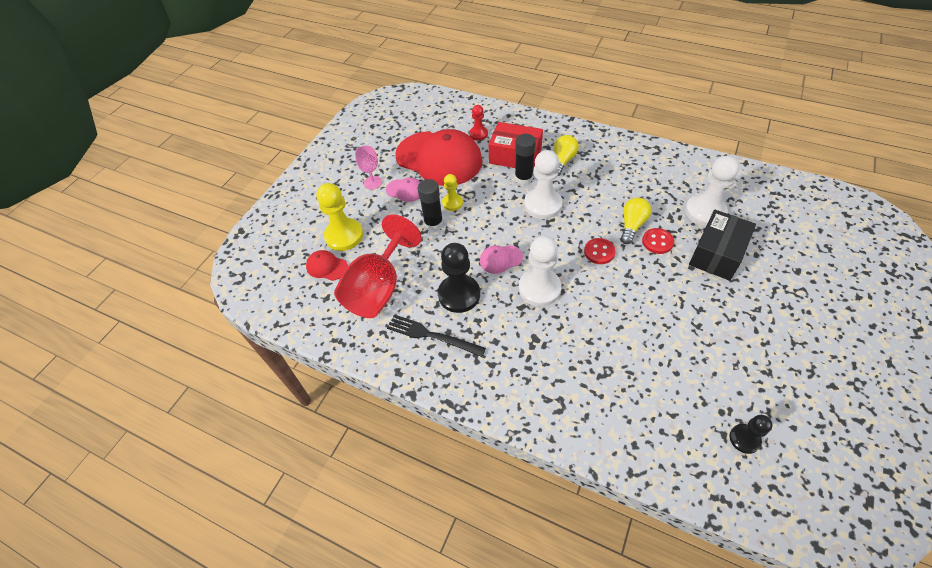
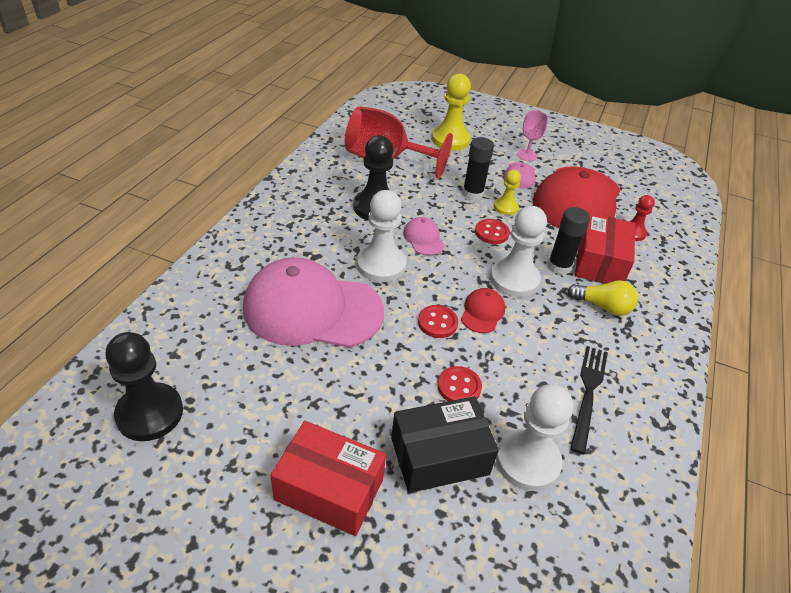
camera: 80 degrees right, 10 degrees down
red cap [306,250,348,281] -> red cap moved to [461,288,505,333]
black fork [387,314,486,357] -> black fork moved to [570,346,608,454]
yellow light bulb [621,197,651,244] -> none
black box [689,210,756,281] -> black box turned 45 degrees counterclockwise [391,396,499,493]
black pawn [729,415,773,454] -> black pawn [106,332,183,441], size x1.78
none -> pink cap [243,257,384,348]
none -> red box [270,421,386,536]
none -> red button [475,219,510,244]

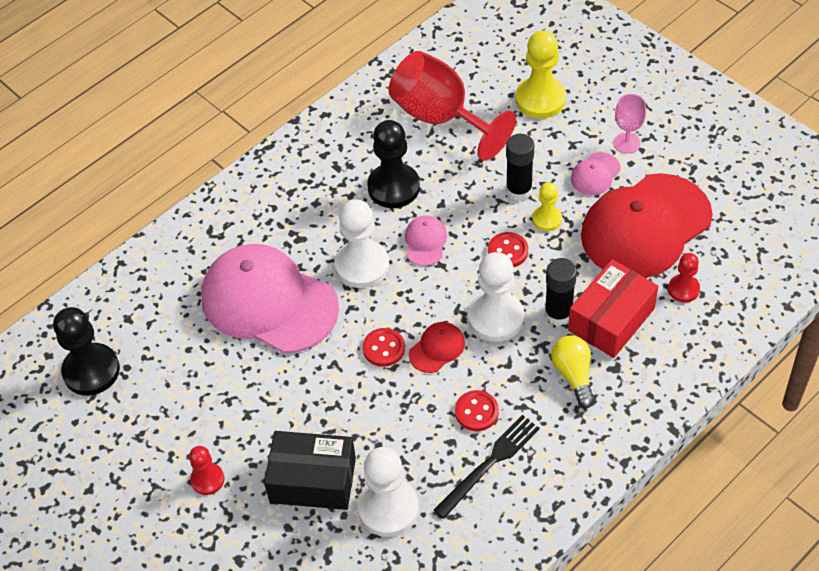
camera: 30 degrees right, 10 degrees up
red box [270,421,386,536] -> red pawn [189,446,225,495]
red button [438,366,482,401] -> red button moved to [455,390,499,431]
yellow light bulb [567,280,638,316] -> yellow light bulb turned 150 degrees counterclockwise [551,335,594,408]

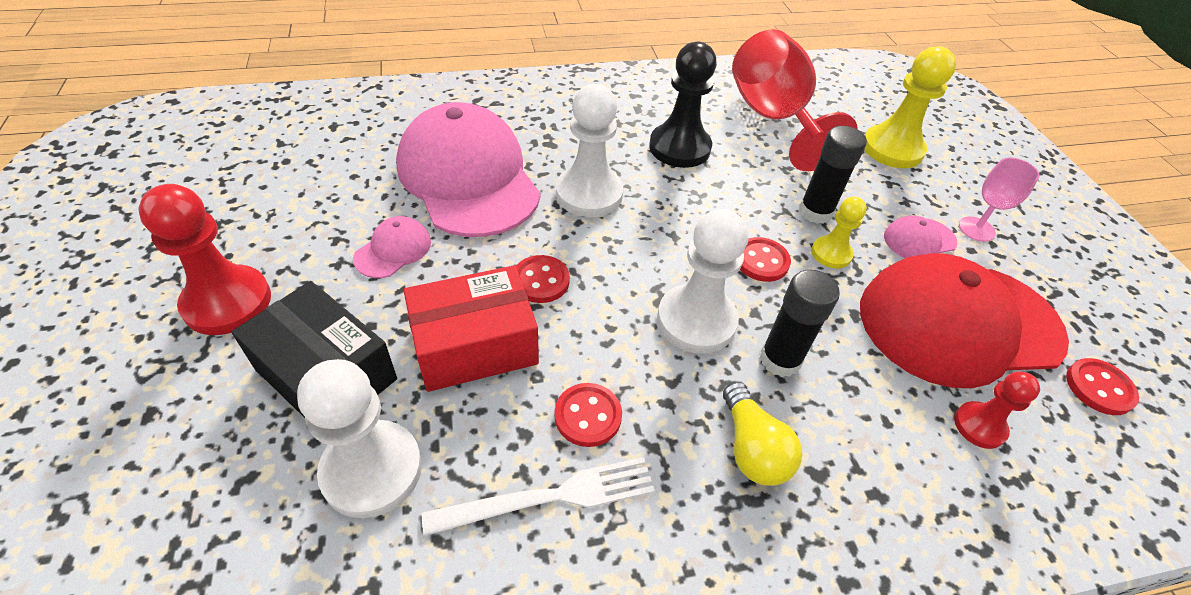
camera: 25 degrees right, 5 degrees down
black pawn [53,307,120,396] -> none
red pawn [189,446,225,495] -> red pawn [138,184,271,335], size x1.78
pink cap [405,215,447,266] -> pink cap moved to [353,216,431,278]
red cap [409,322,465,373] -> none
black fork [434,415,540,519] -> white fork [422,457,655,536]
yellow light bulb [551,335,594,408] -> yellow light bulb turned 150 degrees clockwise [723,382,802,486]
red box [568,259,658,358] -> red box moved to [404,265,539,392]
none -> red button [1066,358,1139,415]

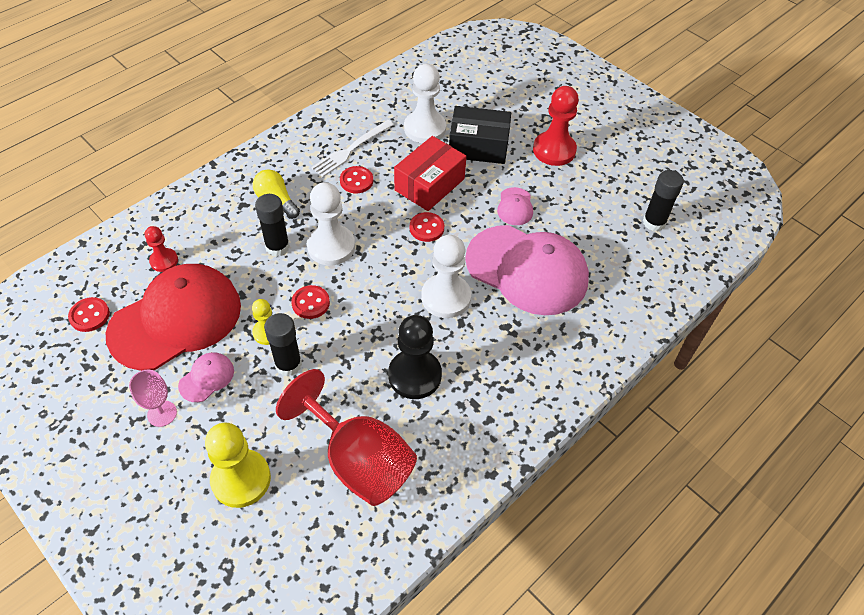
camera: 150 degrees right, 5 degrees up
none -> black glue stick [643,170,684,231]

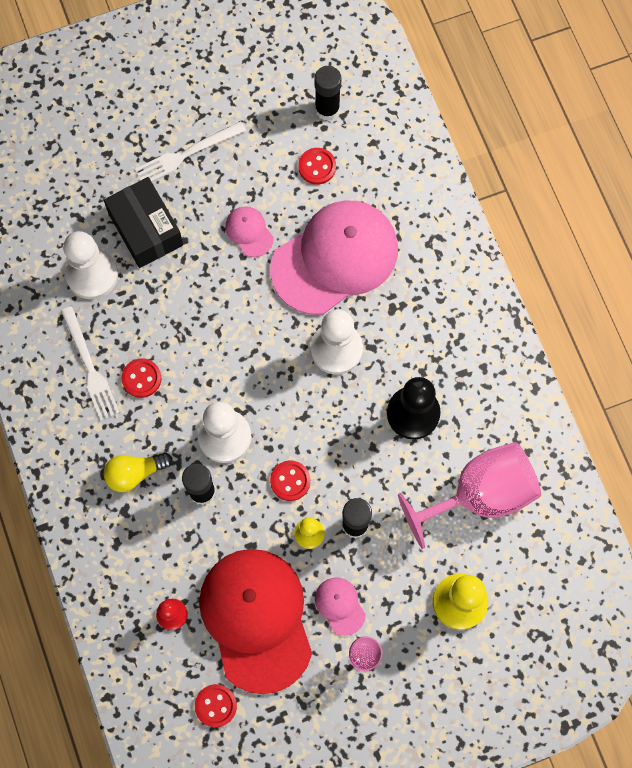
camera: 65 degrees left, 20 degrees up
red goblet [276,369,417,506] -> pink goblet [398,442,541,549]
red box [394,136,467,211] -> none
red button [410,212,444,242] -> red button moved to [298,148,336,185]
black box [449,106,511,164] -> black box turned 60 degrees counterclockwise [104,177,183,268]
pink cap [497,187,533,225] -> pink cap turned 150 degrees counterclockwise [225,206,274,257]
red pawn [533,86,579,166] -> white fork [135,121,246,182]

